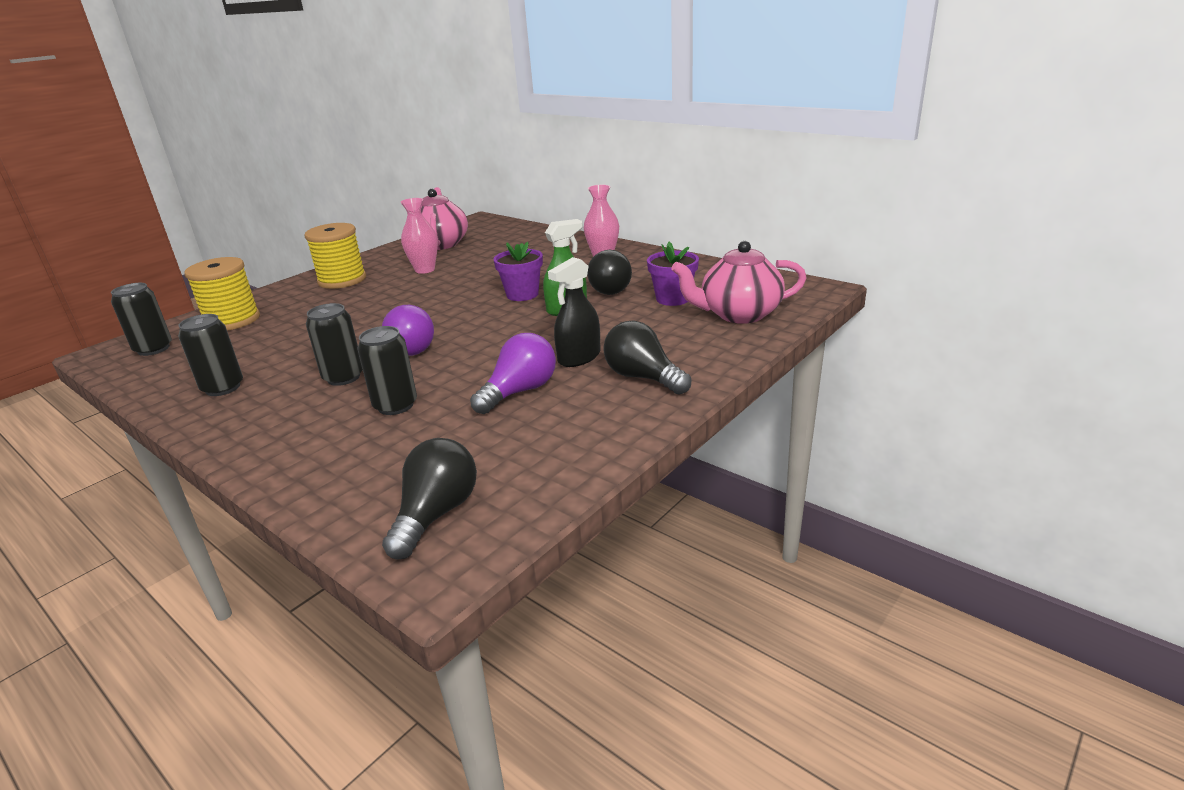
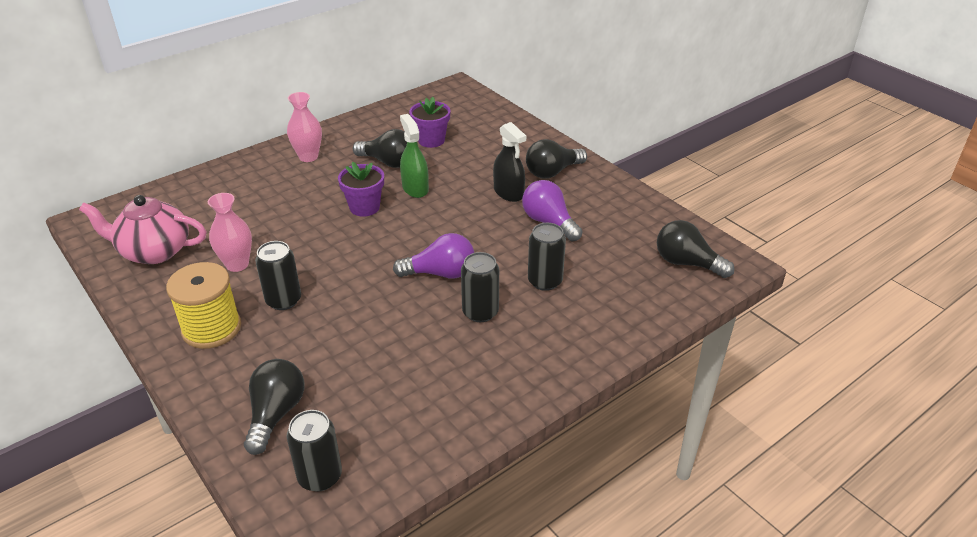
camera: 80 degrees left, 10 degrees up
black can [178,314,243,396] -> black can moved to [255,241,301,310]
yellow spool [184,257,260,331] -> black light bulb [244,359,305,455]
pink teapot [671,241,806,324] -> none

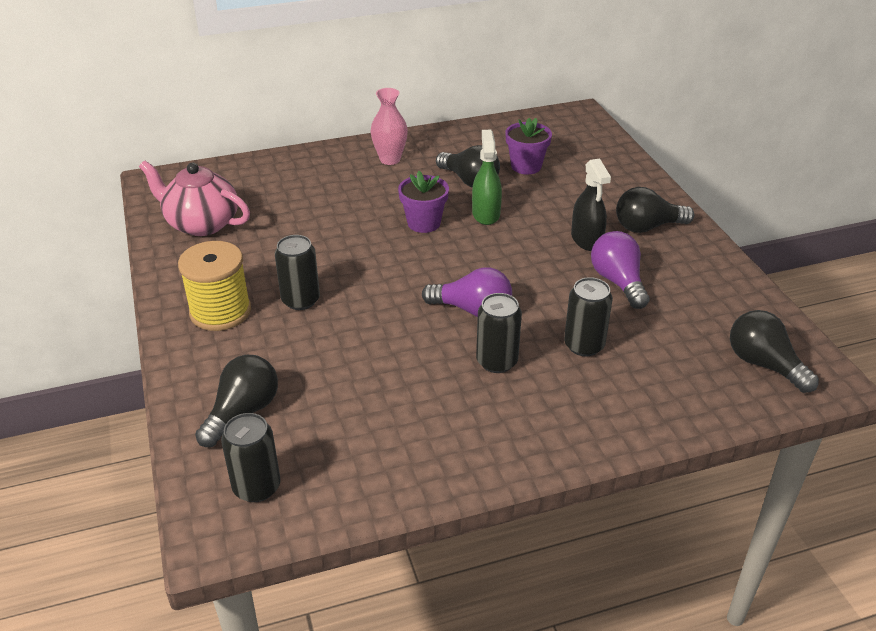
camera: 20 degrees right, 0 degrees up
pink vase [208,193,252,272] -> none

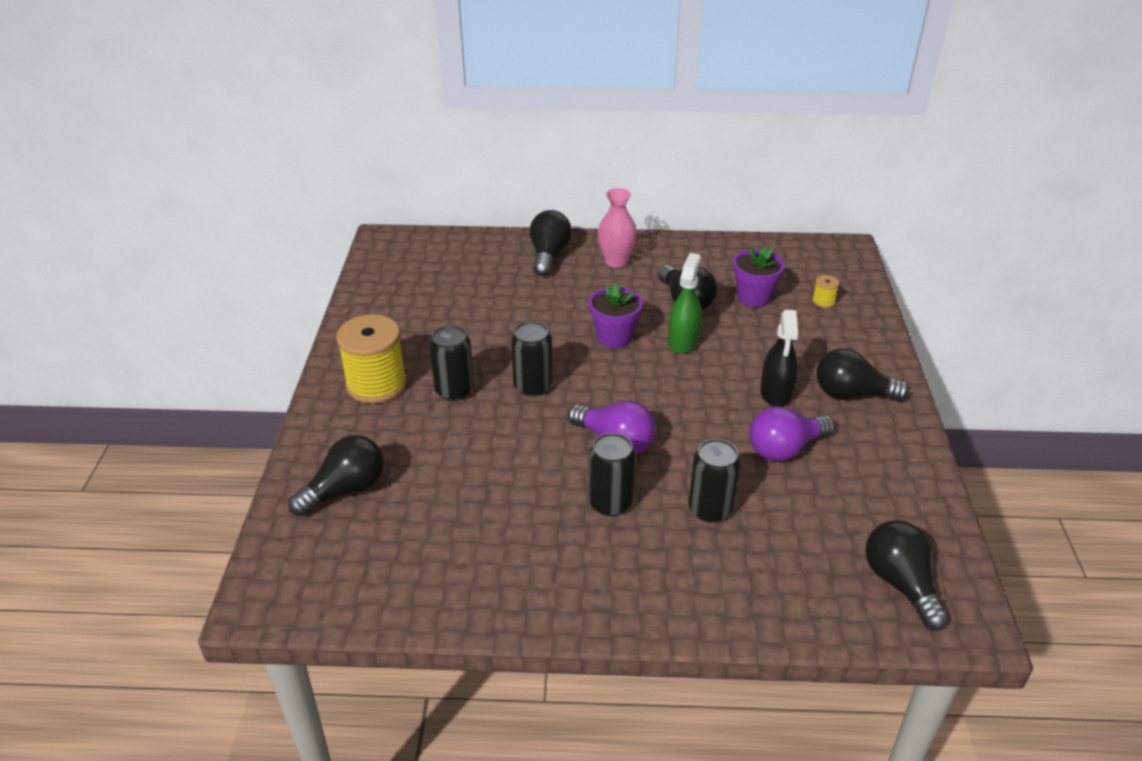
camera: 20 degrees right, 0 degrees up
pink teapot [139,161,250,236] -> none
black can [221,413,281,502] -> black can moved to [511,321,552,396]
purple light bulb [591,231,650,309] -> purple light bulb turned 120 degrees counterclockwise [750,406,835,462]
none -> black light bulb [530,210,572,276]
none -> yellow spool [812,275,839,308]

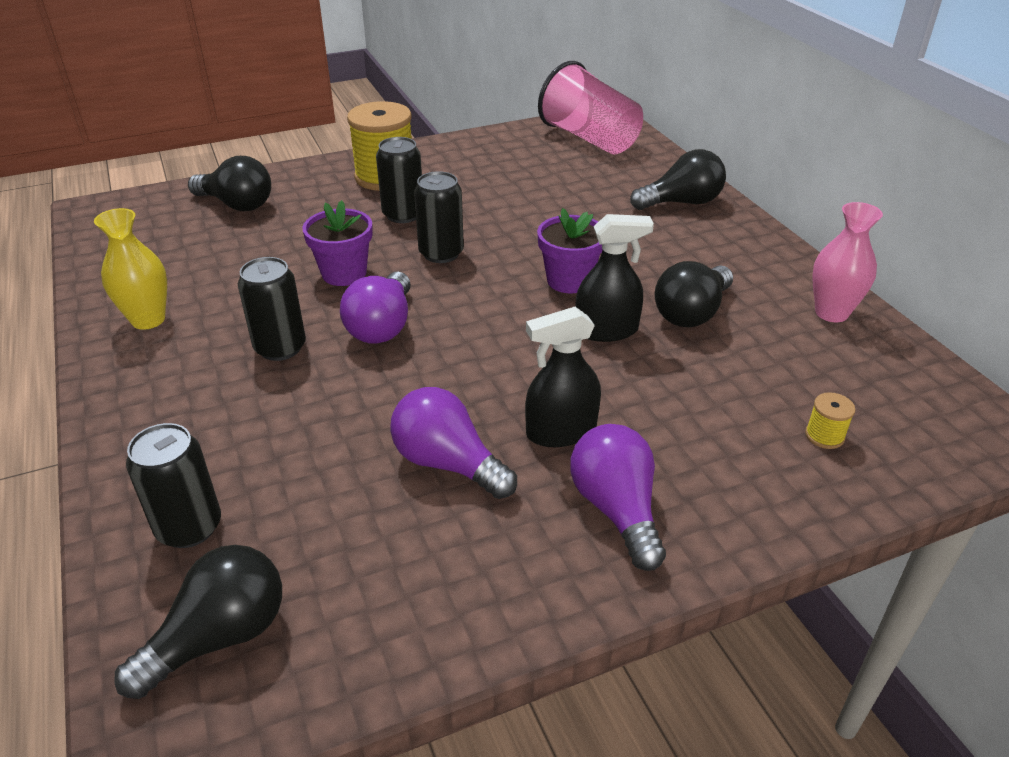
camera: 65 degrees right, 0 degrees up
pink vase [598,188,637,268] -> pink vase moved to [812,202,883,322]
green spray bottle [668,253,702,354] -> black spray bottle [575,214,654,342]
black can [689,439,741,523] -> black can moved to [126,423,221,548]
purple flower pot [733,246,785,307] -> purple flower pot moved to [302,200,373,286]
black light bulb [817,348,909,401] -> purple light bulb [570,424,666,571]
none -> yellow vase [94,208,167,330]
none -> pink cup [538,61,643,154]

